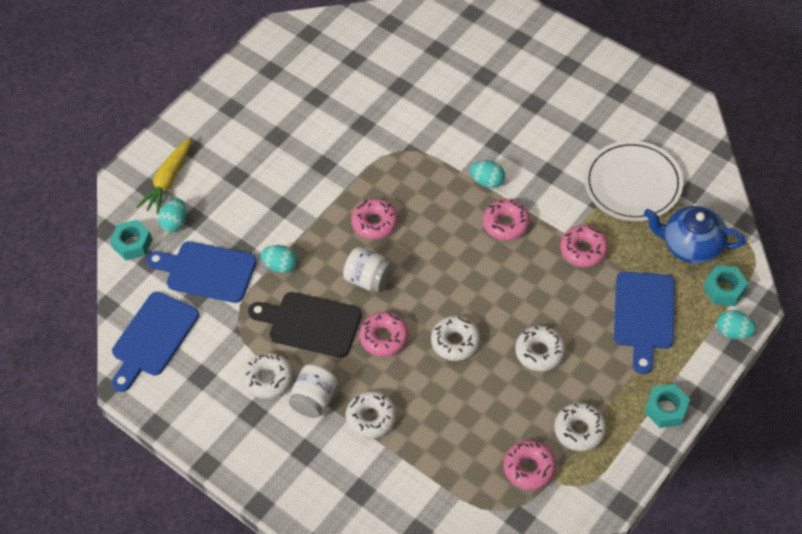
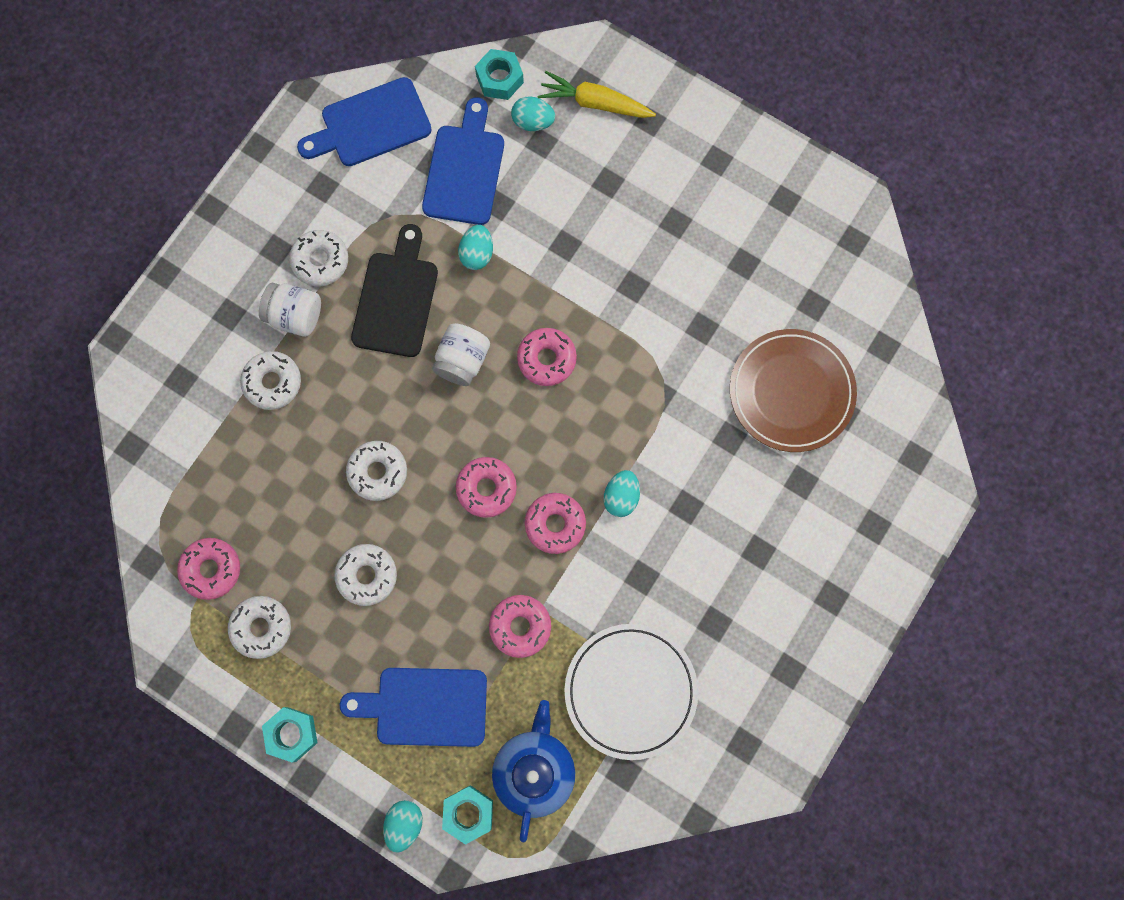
camera: 80 degrees right, 20 degrees up
blue cutting board [112,291,199,392] -> blue cutting board turned 45 degrees counterclockwise [297,77,432,166]
pink donut [359,312,408,357] -> pink donut moved to [456,457,517,518]
none -> brown plate [730,329,857,452]

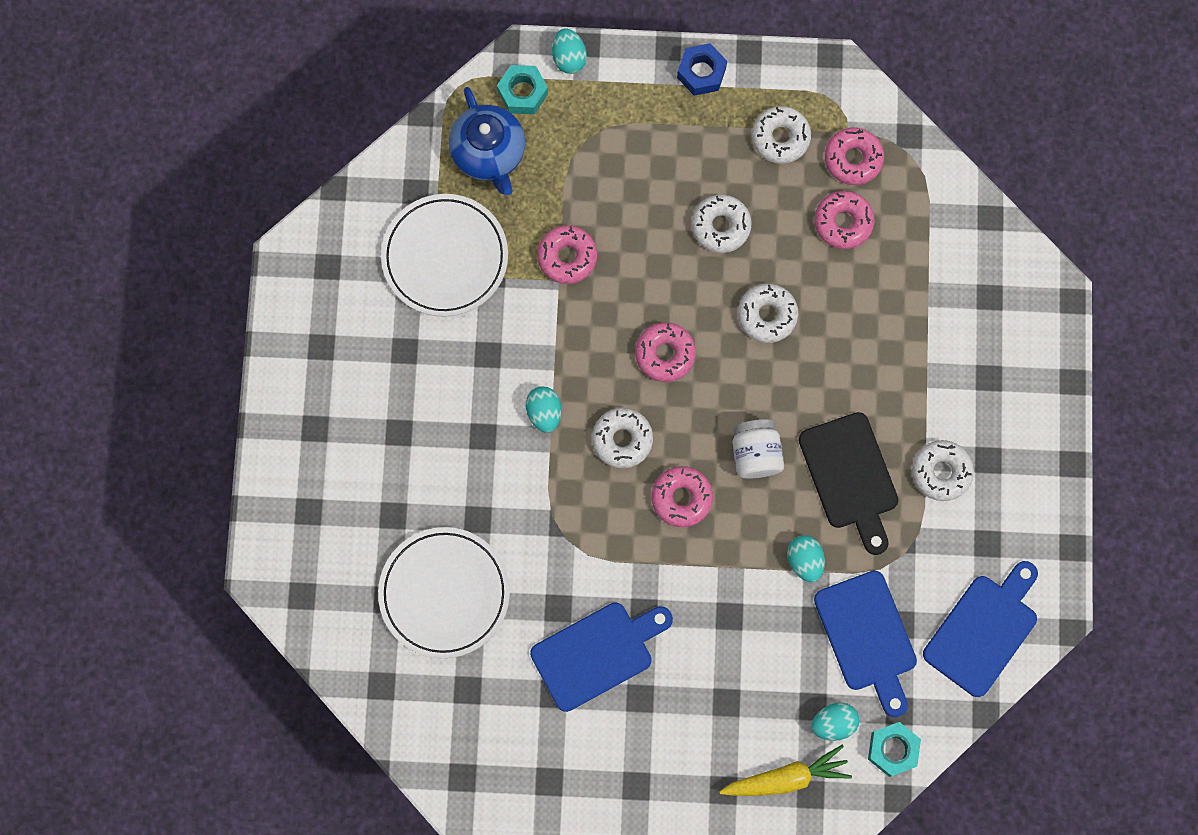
camera: 150 degrees right, 0 degrees up
white donut [240,351,301,410] -> white donut moved to [592,408,653,468]
white jar [259,283,321,337] -> none
turquoise nut [262,707,317,763] -> blue nut [677,43,727,96]
blue cutting board [339,668,487,747] -> blue cutting board moved to [530,602,673,712]
pink donut [525,493,586,554] -> pink donut moved to [814,191,875,249]
brown plate [730,329,857,452] -> white plate [378,527,510,658]

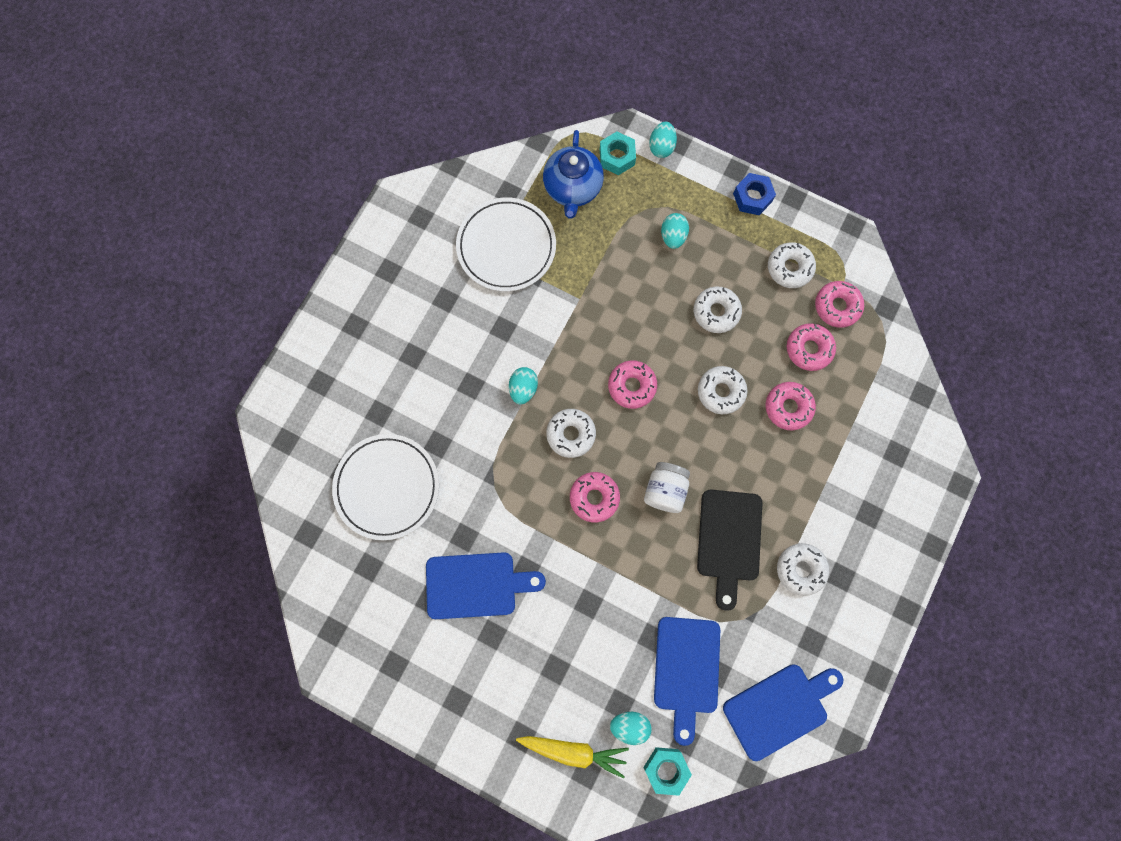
camera: 25 degrees right, 0 degrees up
pink donut [537,225,597,284] -> pink donut moved to [766,382,816,430]
turquoise egg [787,535,825,582] -> turquoise egg moved to [661,213,689,249]

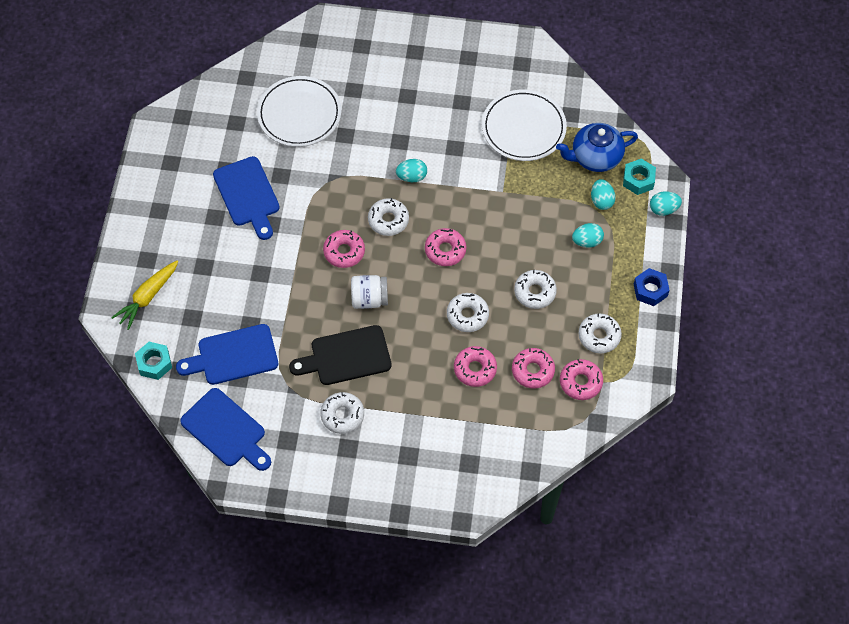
camera: 70 degrees right, 15 degrees down
yellow carrot [516,736,629,778] -> yellow carrot turned 45 degrees clockwise [111,260,178,330]
turquoise egg [610,712,652,745] -> turquoise egg moved to [591,179,616,210]

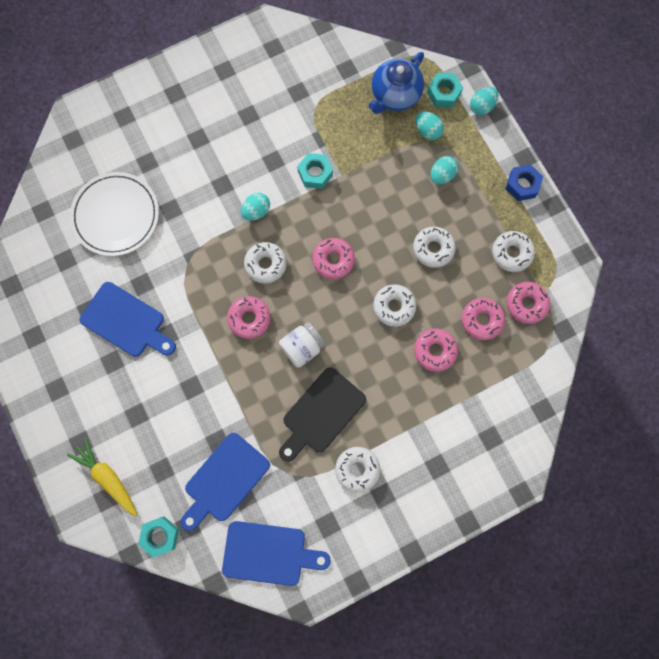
camera: 35 degrees left, 15 degrees up
yellow carrot [111,260,178,330] -> yellow carrot turned 135 degrees clockwise [67,438,138,516]
white plate [482,89,567,161] -> none
none -> turquoise nut [297,153,333,189]

